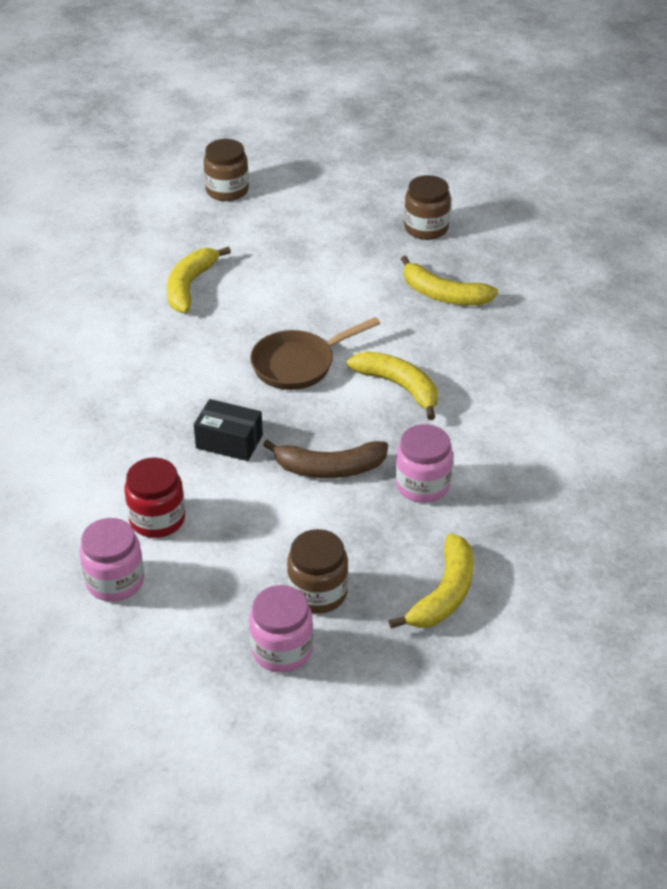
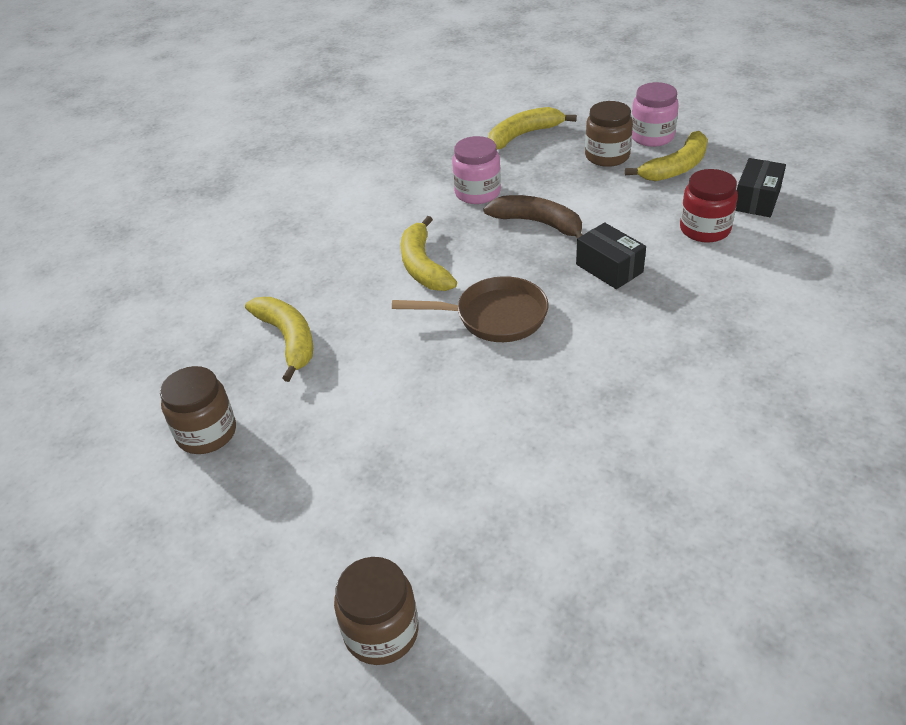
camera: 145 degrees left, 0 degrees up
pink jar [80,518,144,601] -> black box [736,158,786,217]
yellow banana [167,247,231,313] -> yellow banana moved to [625,131,708,181]

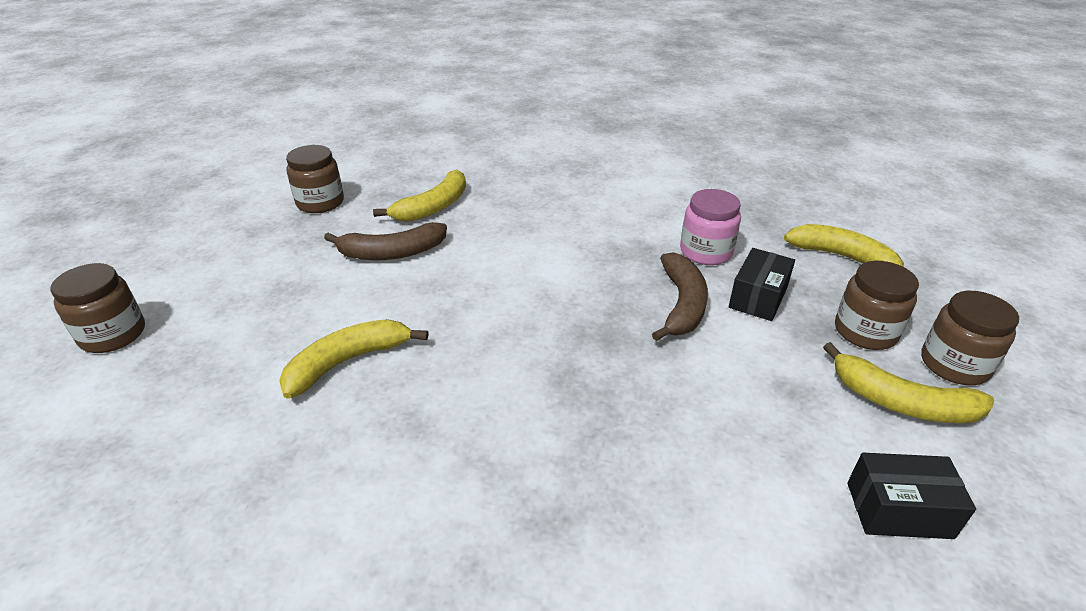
camera: 65 degrees right, 5 degrees down
brown pan [392,276,549,342] -> none
yellow banana [400,216,457,291] -> yellow banana moved to [279,319,428,399]
black box [576,223,646,289] -> black box moved to [729,248,795,321]
pink jar [631,82,679,147] -> brown jar [921,291,1019,385]
red jar [680,169,738,243] -> none
none -> brown banana [324,222,447,260]

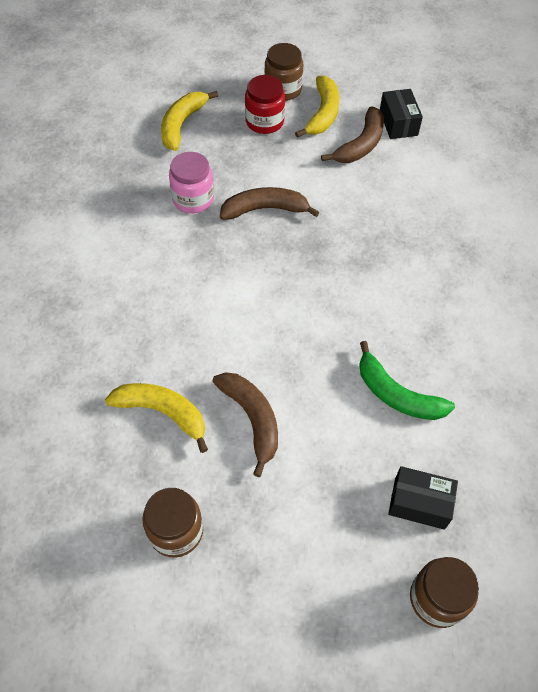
camera: 105 degrees left, 20 degrees up
yellow banana [279,319,428,399] -> green banana [359,341,455,420]
black box [729,248,795,321] -> black box moved to [388,466,458,530]
brown jar [835,261,919,350] -> red jar [245,75,285,134]
none -> brown banana [321,106,384,163]

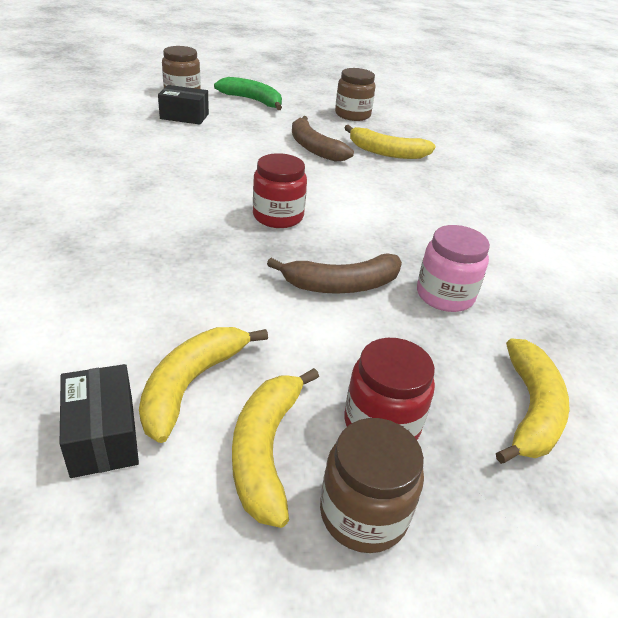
camera: 170 degrees right, 20 degrees down
brown banana [321,106,384,163] -> yellow banana [139,327,268,443]
green banana [359,341,455,420] -> green banana moved to [214,77,282,110]
none -> red jar [253,153,307,228]

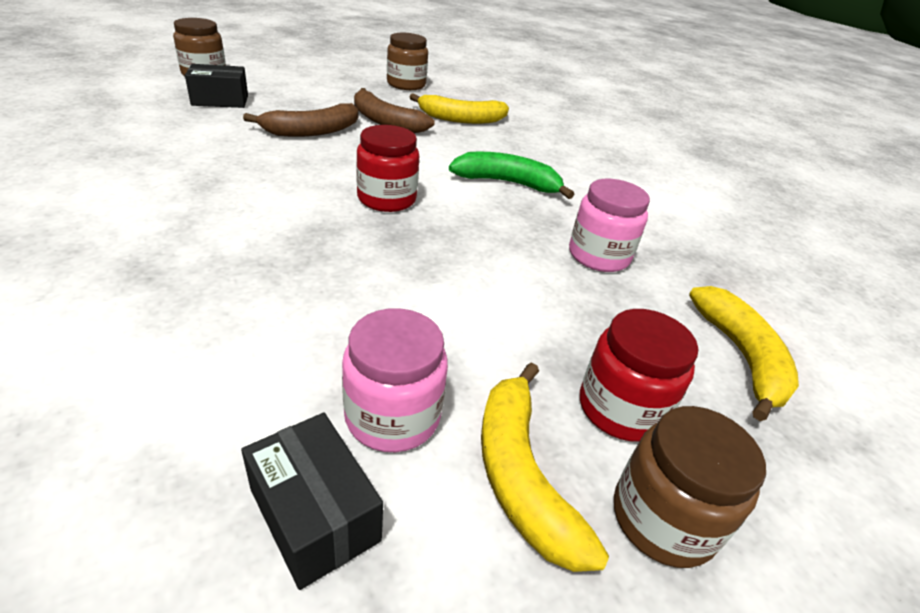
camera: 20 degrees left, 0 degrees up
yellow banana [139,327,268,443] -> pink jar [342,308,448,452]
green banana [214,77,282,110] -> green banana moved to [449,152,574,199]
brown banana [267,253,402,294] -> brown banana moved to [243,103,358,137]

